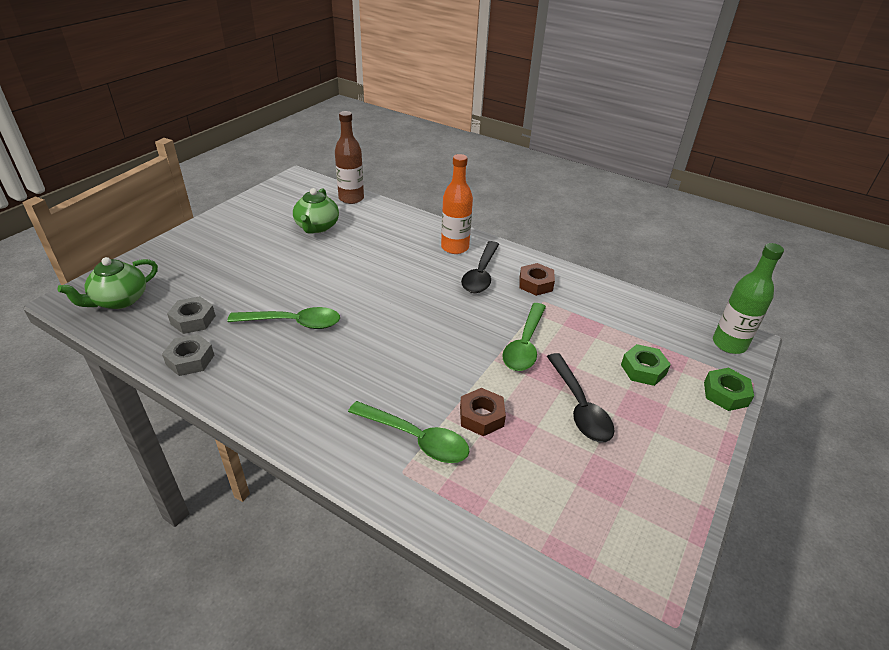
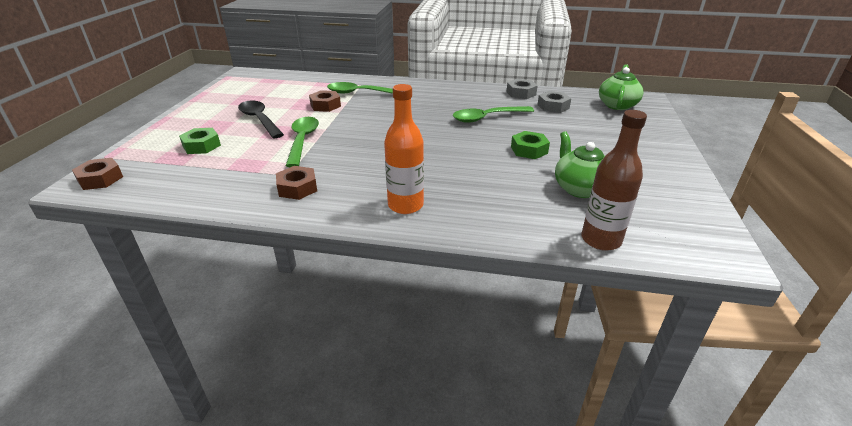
camera: 160 degrees right, 5 degrees down
black spoon [461,241,499,293] -> none
green nut [704,368,754,411] -> green nut moved to [511,131,550,159]
green bottle [713,243,784,354] -> brown nut [72,158,123,190]

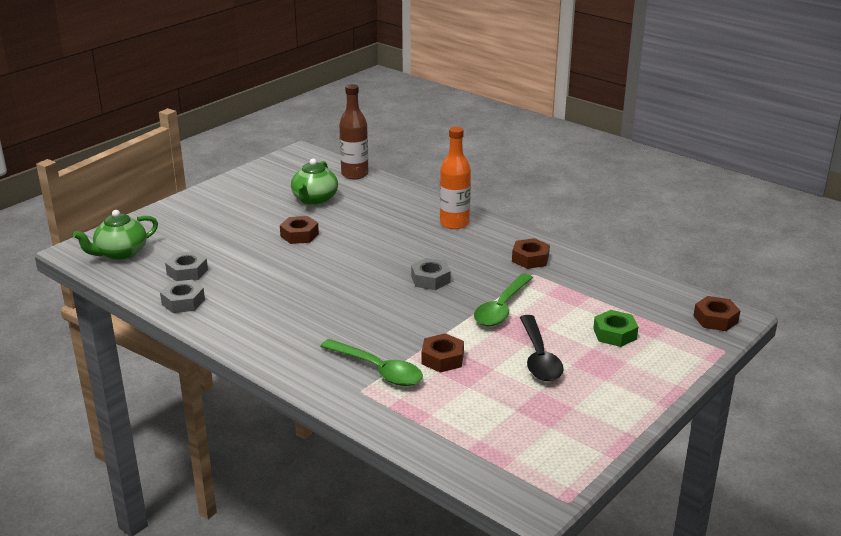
camera: 150 degrees left, 5 degrees down
green spoon [453,106,534,123] -> none
green nut [511,131,550,159] -> brown nut [280,216,319,244]
none -> grey nut [411,258,451,290]

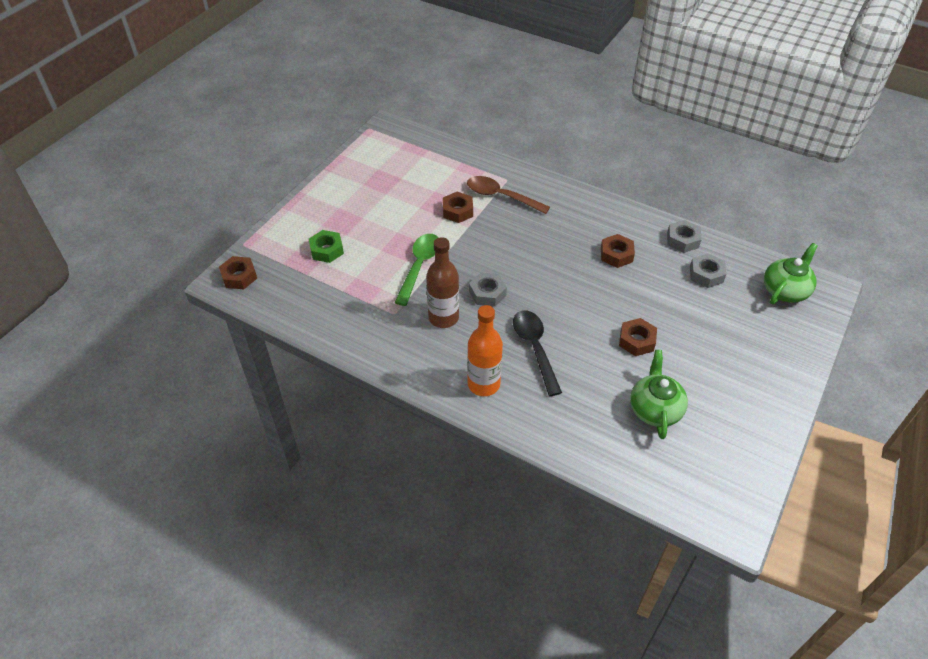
camera: 170 degrees right, 20 degrees up
green spoon [320,339,423,386] -> brown spoon [467,176,550,214]
brown bottle [339,84,368,179] -> brown bottle moved to [426,237,459,328]
brown nut [512,238,550,269] -> brown nut moved to [601,234,635,268]
black spoon [520,315,564,381] -> black spoon moved to [513,310,562,396]

